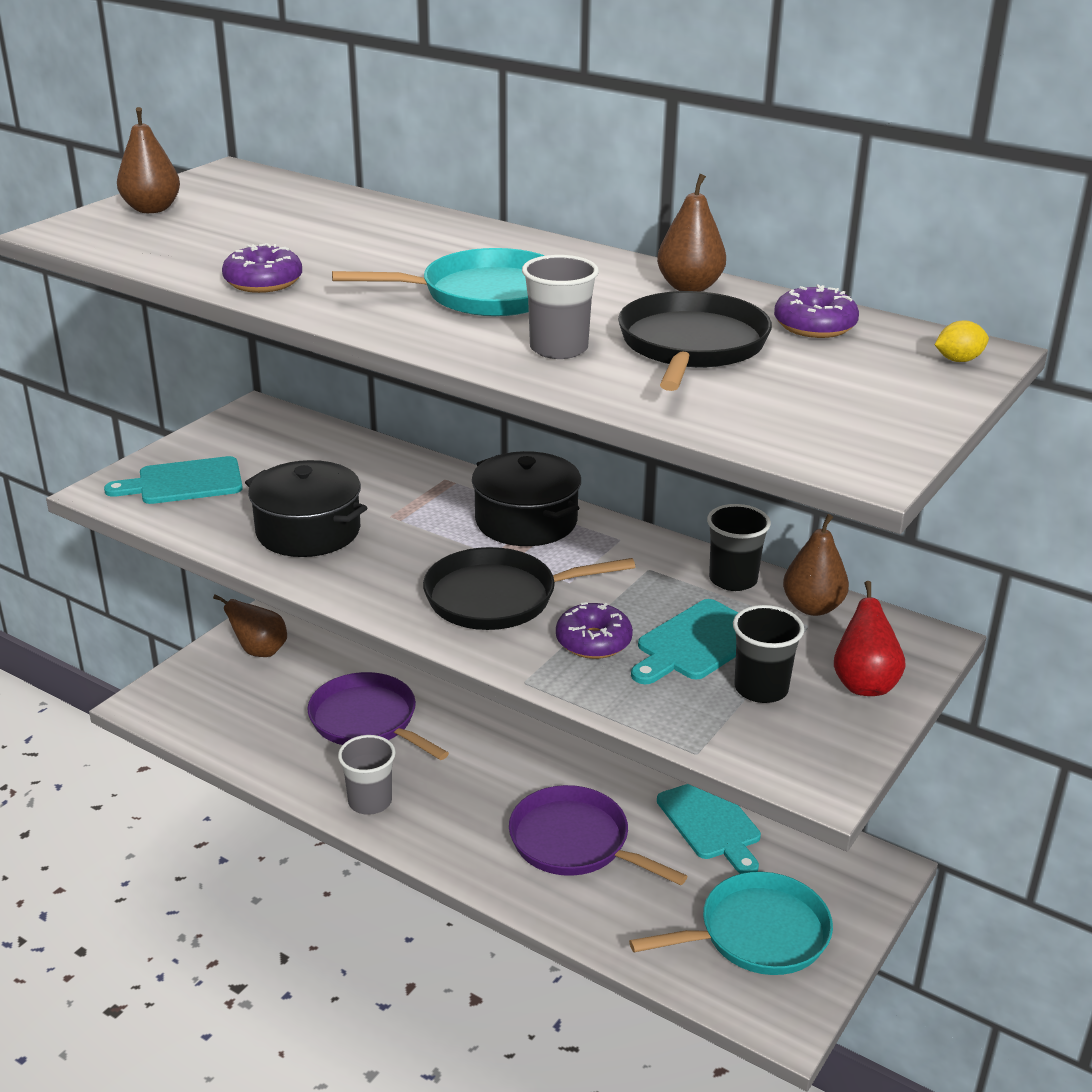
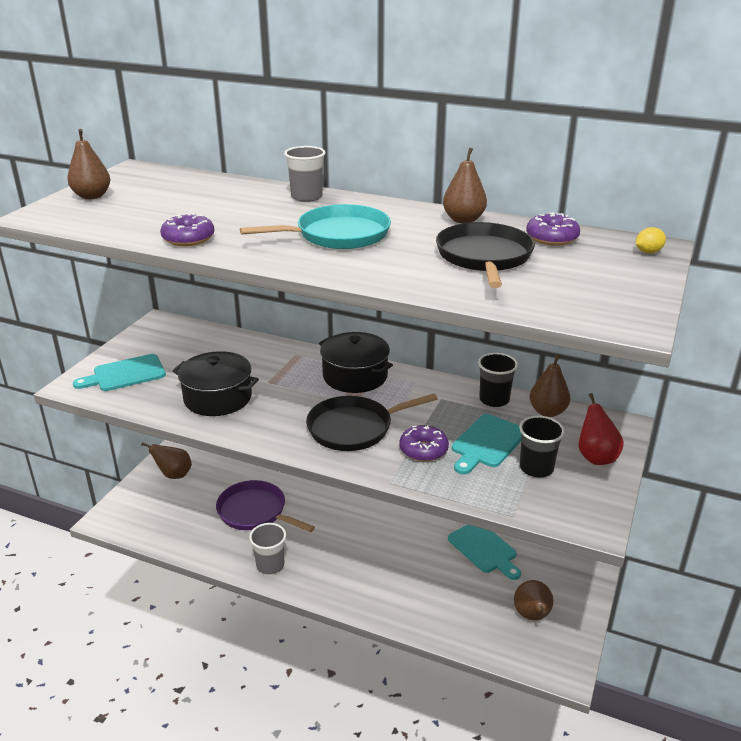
camera: 10 degrees left, 0 degrees up
purple pan [509,785,687,885] -> none
grey cup [522,255,599,359] -> grey cup moved to [284,146,326,202]
turquoise pan [629,872,833,975] -> brown pear [514,580,553,620]

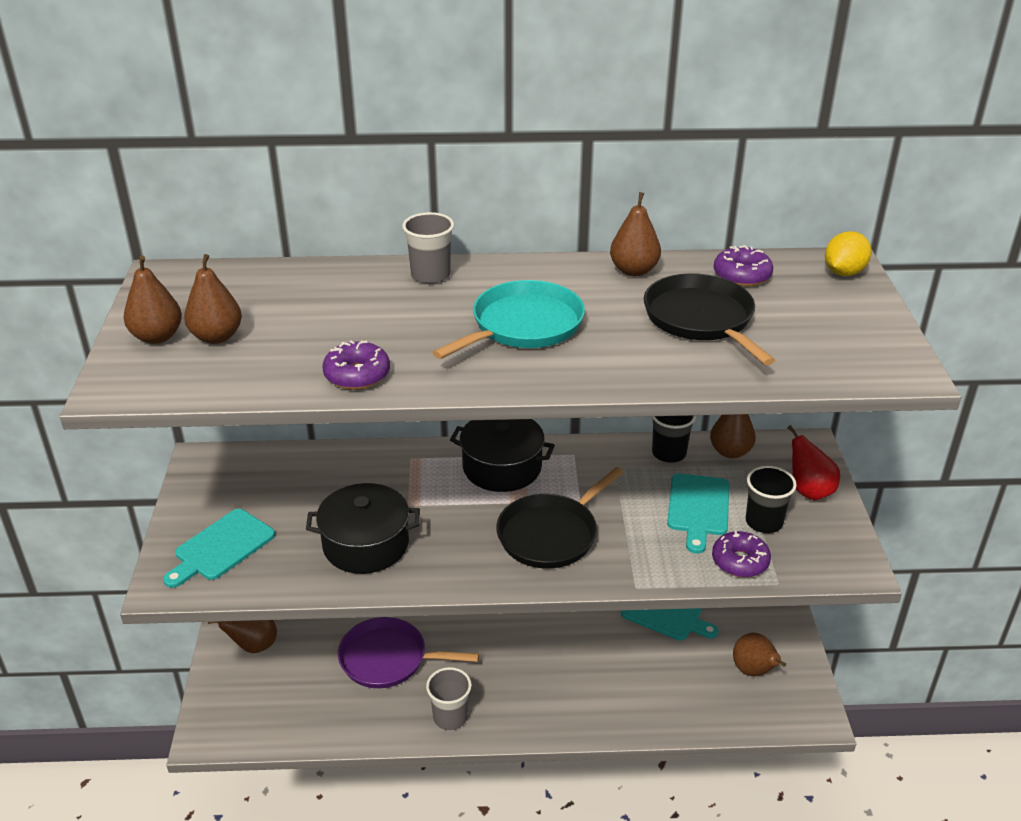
camera: 25 degrees left, 5 degrees up
purple donut [400,425,449,462] -> purple donut moved to [712,531,771,577]
yellow lemon [636,227,666,253] -> yellow lemon [825,231,871,276], size x1.57
none -> brown pear [184,254,242,344]

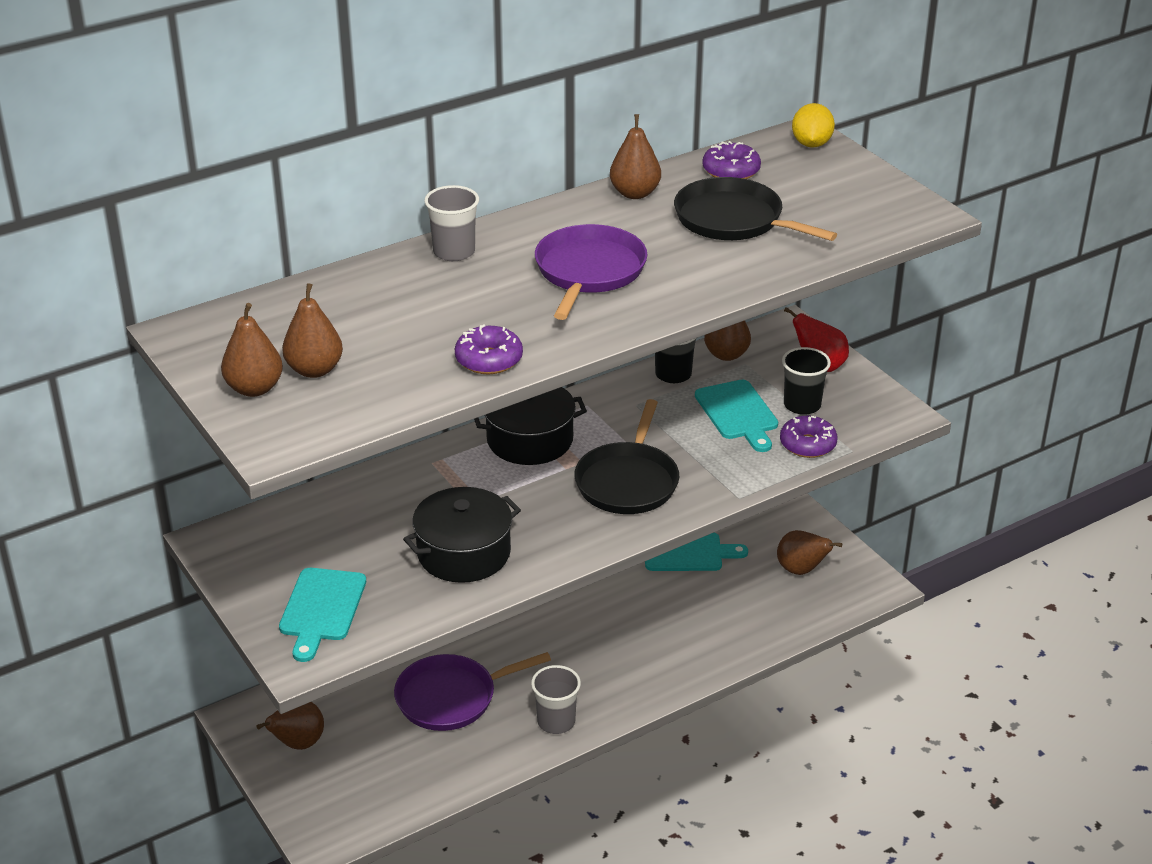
camera: 30 degrees left, 0 degrees up
turquoise pan [432,280,585,359] -> purple pan [535,224,648,320]

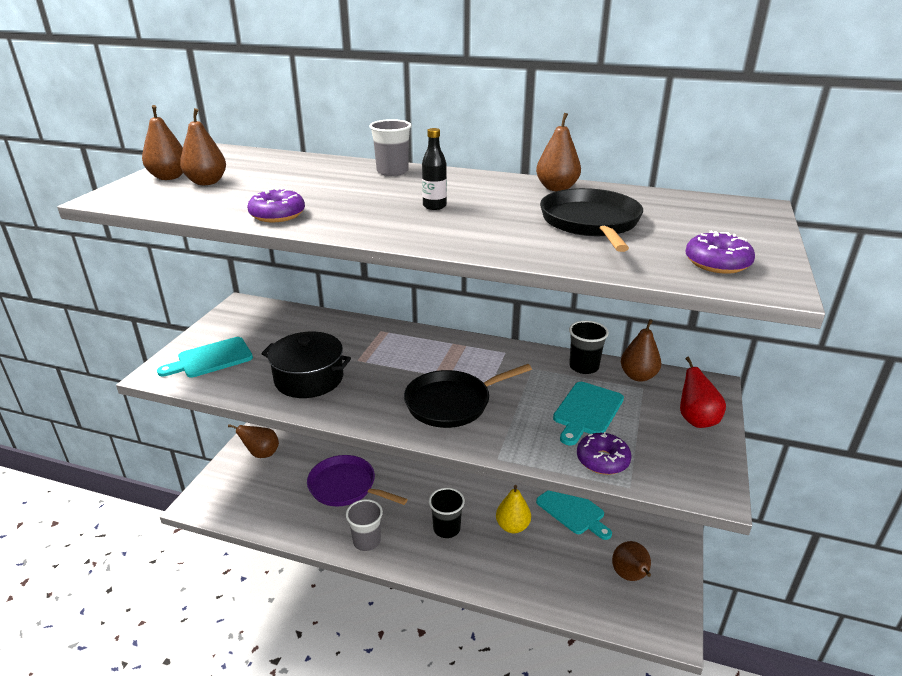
camera: 50 degrees right, 5 degrees down
black pot [474,387,587,465] -> none
purple pan [535,224,648,320] -> black bottle [422,128,447,210]
purple donut [702,141,761,179] -> purple donut moved to [685,231,755,274]
black cup [782,347,831,415] -> black cup moved to [429,488,465,538]
yellow lemon [792,103,835,148] -> none
none -> yellow pear [496,485,531,533]

